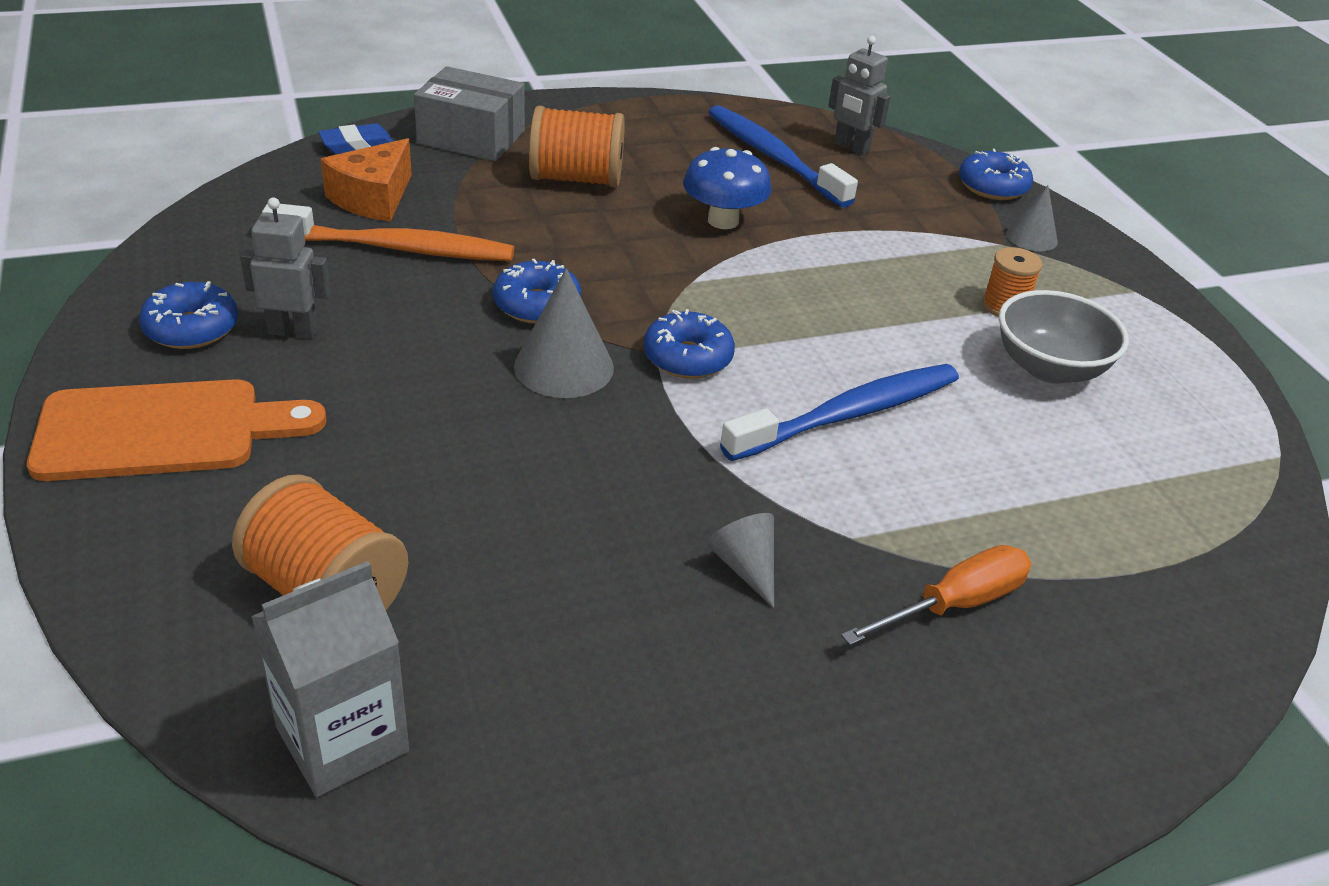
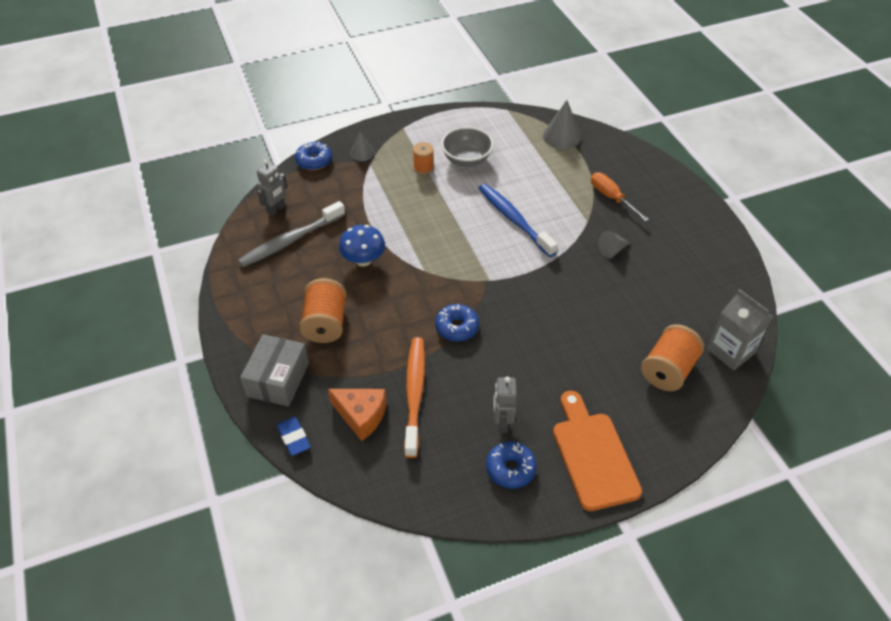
camera: 90 degrees left, 10 degrees up
grey cone [514,268,614,398] -> grey cone moved to [543,100,581,149]
blue donut [643,309,735,379] -> none
blue toothbrush [708,105,858,208] -> grey toothbrush [238,201,345,267]

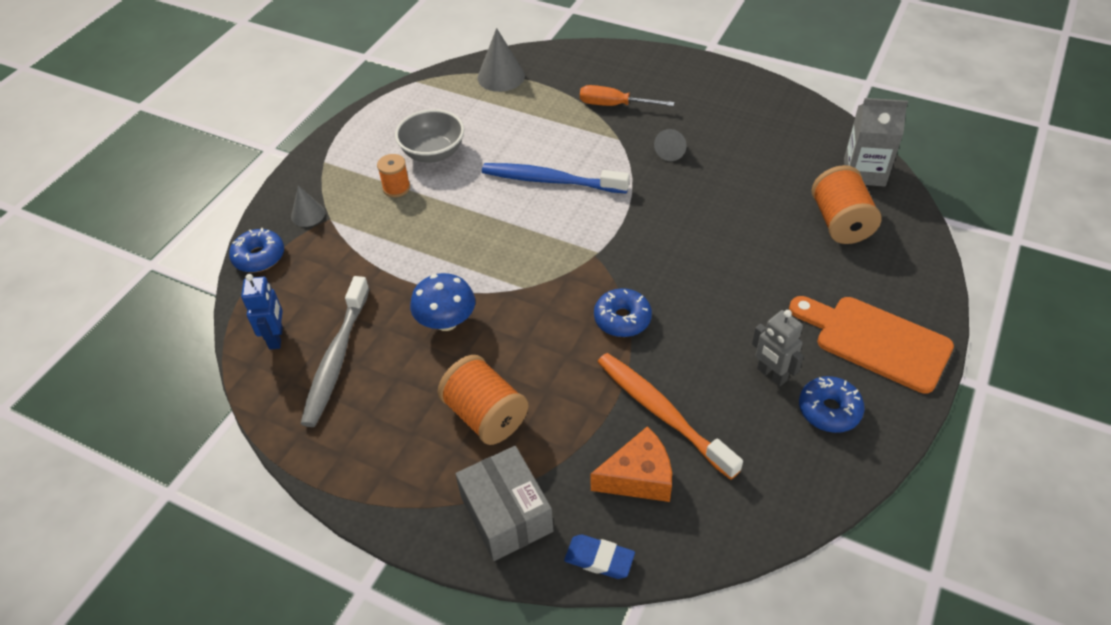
camera: 40 degrees left, 0 degrees up
grey robot [257,160,288,216] -> blue robot [241,274,283,350]

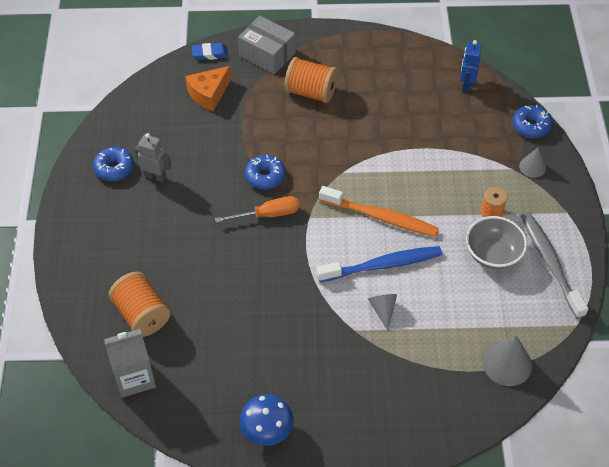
camera: 150 degrees right, 5 degrees up
blue robot [241,274,283,350] -> blue robot turned 45 degrees clockwise [460,40,482,93]
grey toothbrush [300,276,370,427] -> grey toothbrush moved to [521,212,588,319]
blue mushroom [410,273,475,331] -> blue mushroom moved to [239,394,294,446]
orange screwdriver [580,85,675,106] -> orange screwdriver moved to [215,196,299,223]
orange toothbrush [598,353,743,480] -> orange toothbrush moved to [319,186,439,237]
grey cone [654,129,687,161] -> grey cone moved to [368,294,397,331]
orange cutting board [789,296,954,394] -> none

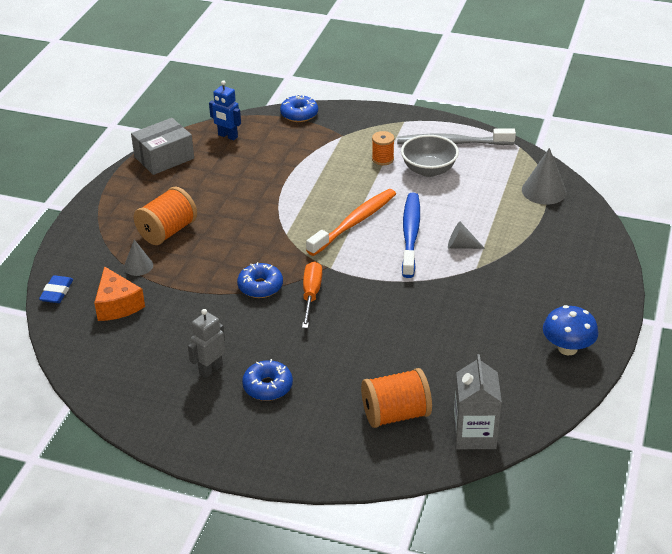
camera: 70 degrees left, 15 degrees down
blue donut [93,147,134,181] -> blue donut moved to [242,359,293,401]
grey box [238,16,296,74] -> grey box moved to [131,118,194,175]
grey cone [519,147,546,178] -> grey cone moved to [124,239,153,276]

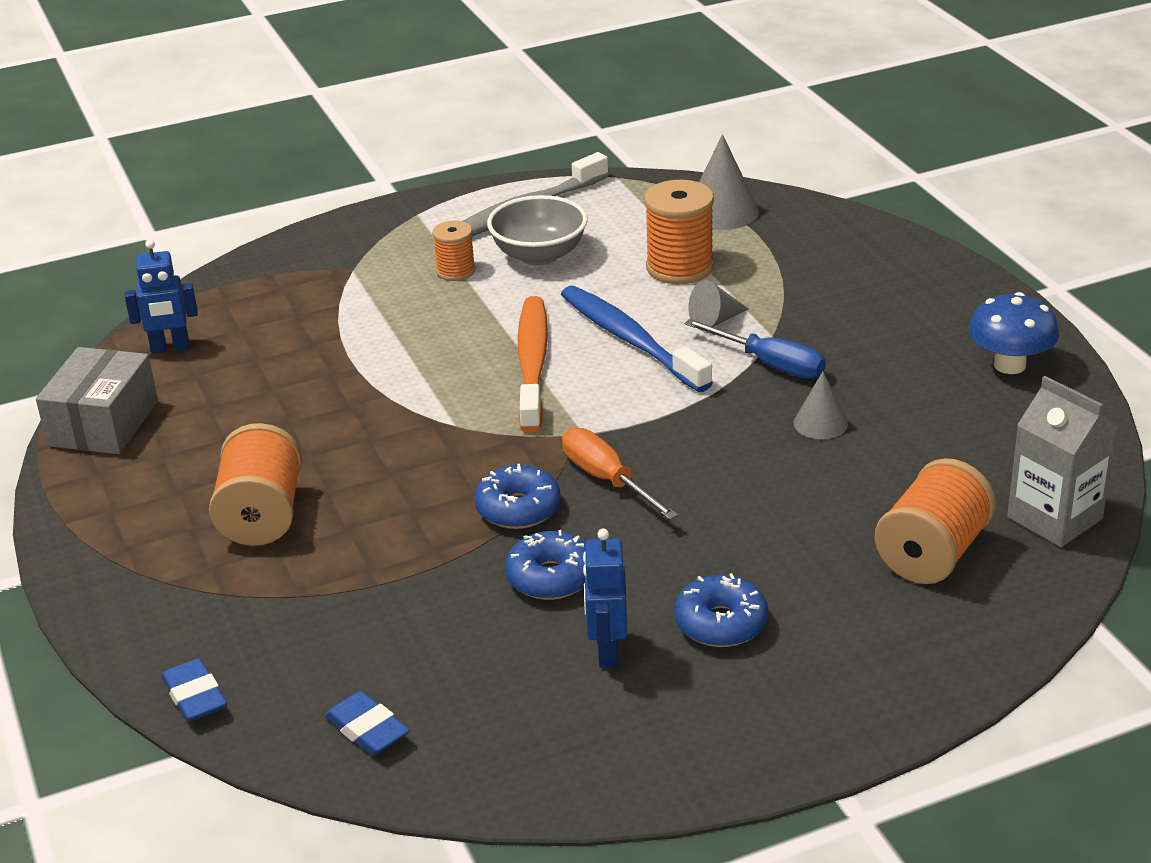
camera: 40 degrees left, 5 degrees down
orange cheese [94,266,145,321] -> none
grey cone [124,239,153,276] -> grey cone moved to [794,371,848,439]
grey robot [188,309,225,378] -> blue robot [583,529,628,668]
blue donut [280,94,318,122] -> blue donut moved to [505,530,586,600]
none -> blue eraser [324,691,410,755]
none -> orange spool [645,180,714,284]
none -> blue screwdriver [684,319,826,379]

